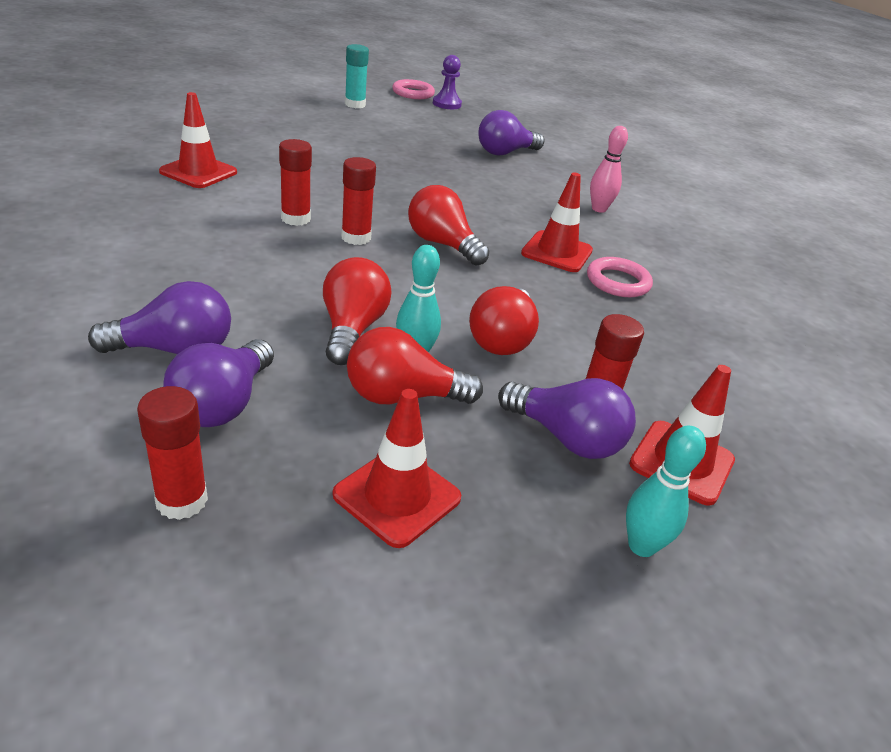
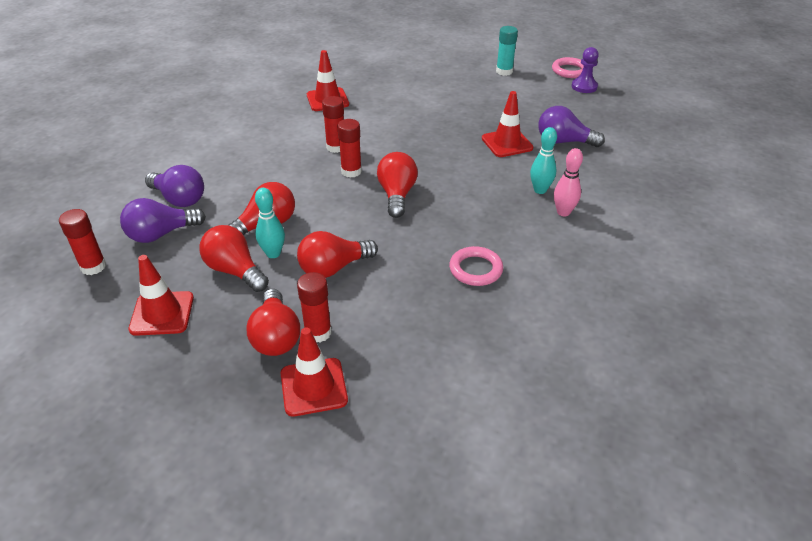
camera: 50 degrees right, 5 degrees up
purple light bulb [498,378,636,459] -> red light bulb [246,289,300,356]
red traffic cone [521,172,593,272] -> red traffic cone moved to [482,91,534,157]
turquoise bowling pin [626,426,706,557] -> turquoise bowling pin moved to [530,127,557,194]

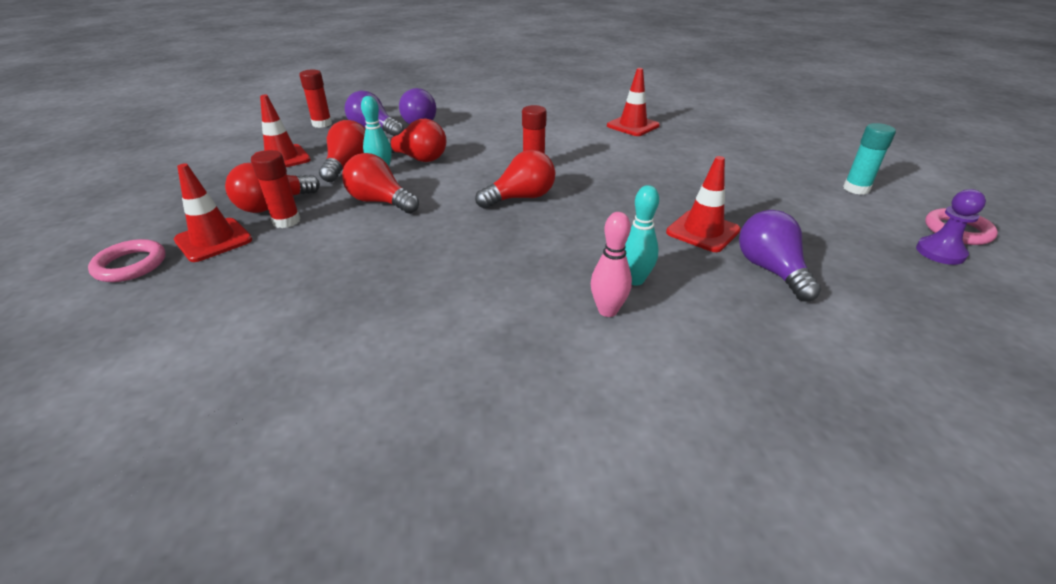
camera: 60 degrees right, 5 degrees down
red glue stick [322,96,344,153] -> none
pink ring [449,246,503,286] -> pink ring moved to [88,239,166,282]

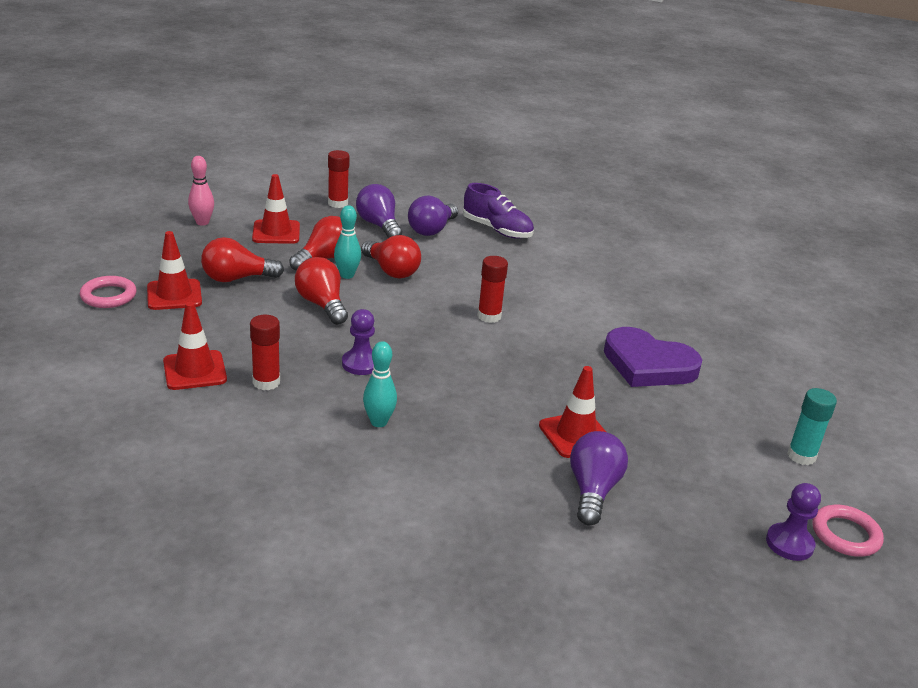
camera: 25 degrees right, 5 degrees down
red glue stick [251,150,301,228] -> red glue stick moved to [250,315,280,390]
red light bulb [475,150,555,209] -> none
pink bowling pin [591,212,632,317] -> pink bowling pin moved to [188,156,214,226]
red traffic cone [607,68,660,136] -> red traffic cone moved to [163,302,227,390]
turquoise bowling pin [625,185,659,286] -> turquoise bowling pin moved to [363,341,397,427]
none -> purple pawn [342,309,375,375]
none -> purple shoe [463,183,534,239]
none -> purple heart [604,327,702,387]

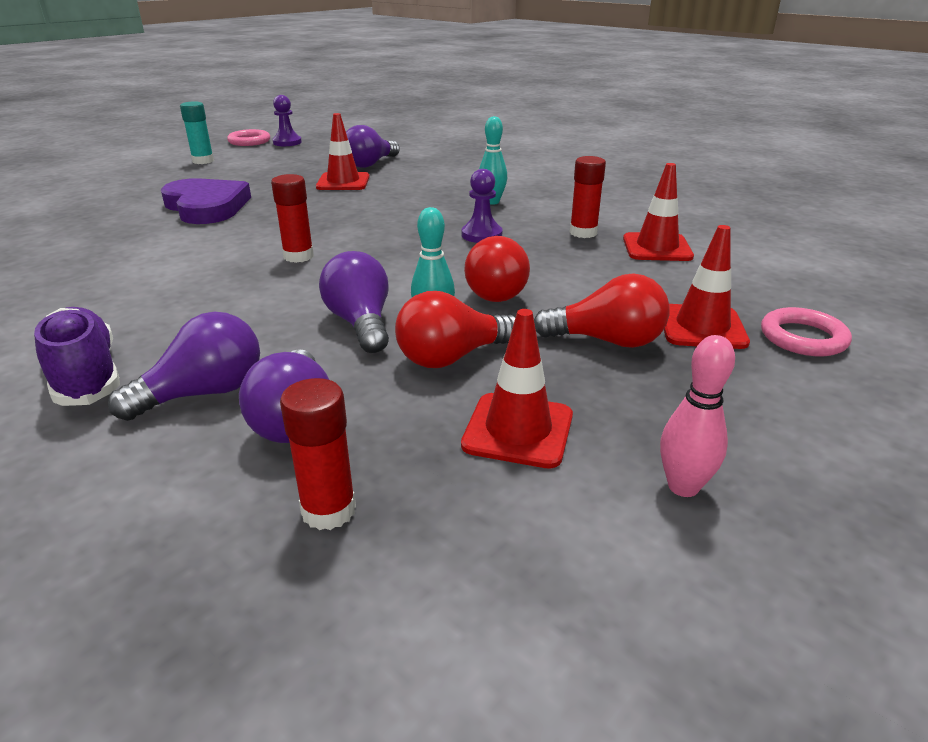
camera: 155 degrees left, 0 degrees up
red light bulb [361,235,421,278] -> purple light bulb [319,251,389,353]

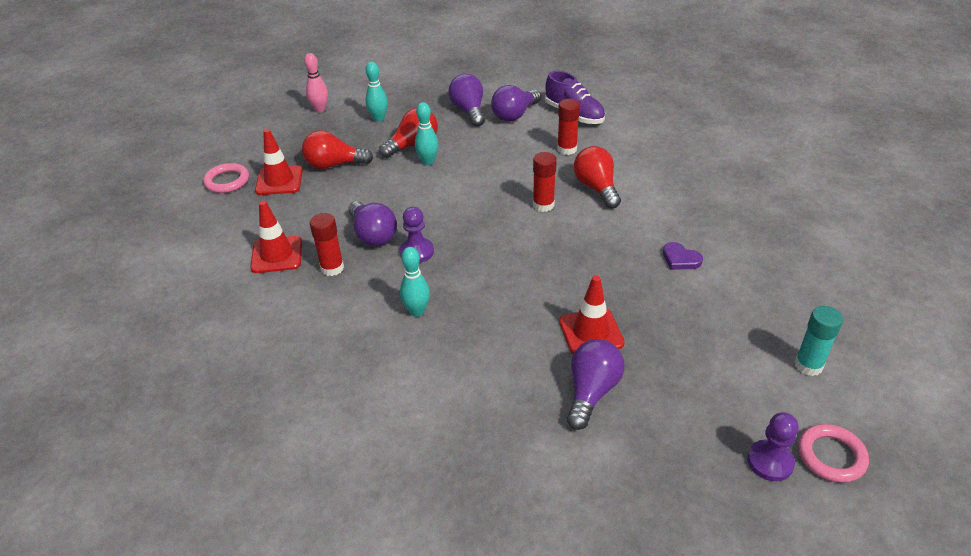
camera: 170 degrees right, 10 degrees up
purple heart [161,178,251,224] -> purple heart [663,242,703,270], size x0.45
red glue stick [280,378,356,530] -> red glue stick moved to [557,99,580,155]
purple light bulb [319,251,389,353] -> purple light bulb moved to [348,201,397,246]
red traffic cone [461,309,573,469] -> turquoise bowling pin [365,62,388,122]
red light bulb [464,236,530,302] -> red light bulb moved to [574,146,621,209]

